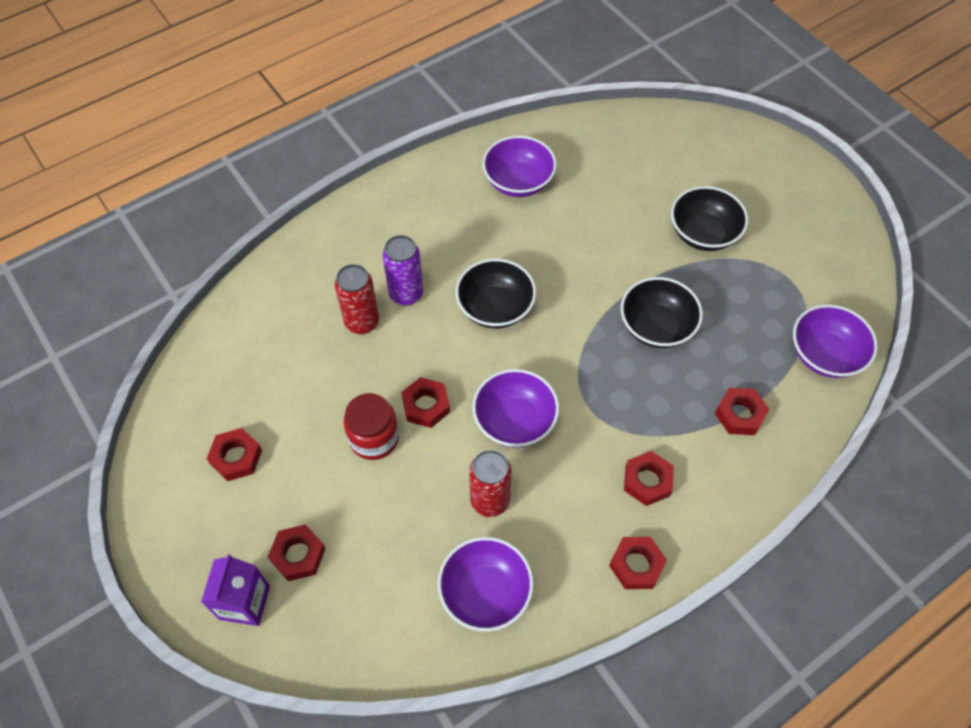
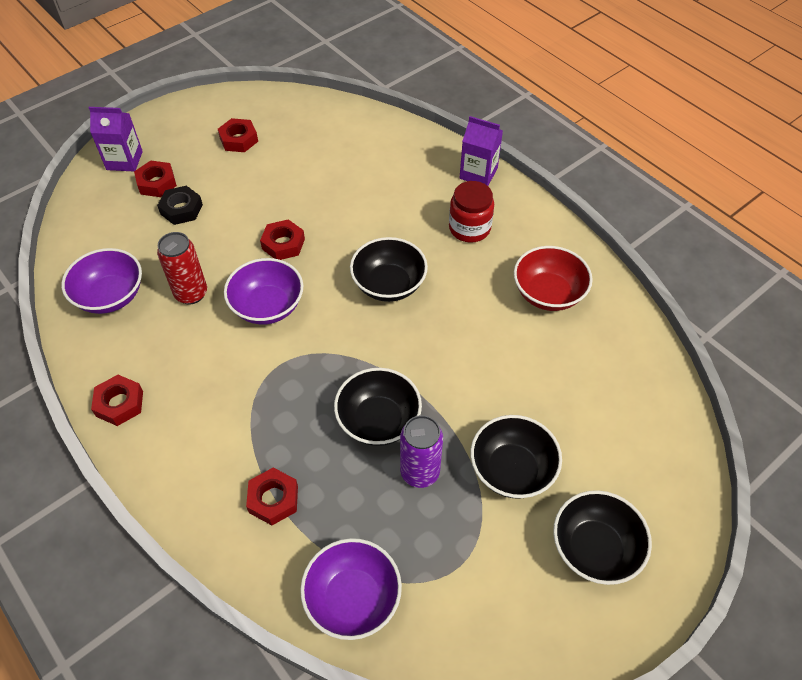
camera: 85 degrees right, 5 degrees down
red can [335,264,379,334] -> none
red jar [343,393,399,460] -> red jar moved to [449,181,494,243]
purple can [382,235,423,306] -> purple can moved to [400,415,443,488]
purple bowl [482,136,557,197] -> red bowl [514,246,593,311]
red nut [624,451,674,506] -> none
none -> black nut [157,186,203,225]
none -> purple carton [460,116,503,186]
none -> black bowl [553,490,652,585]

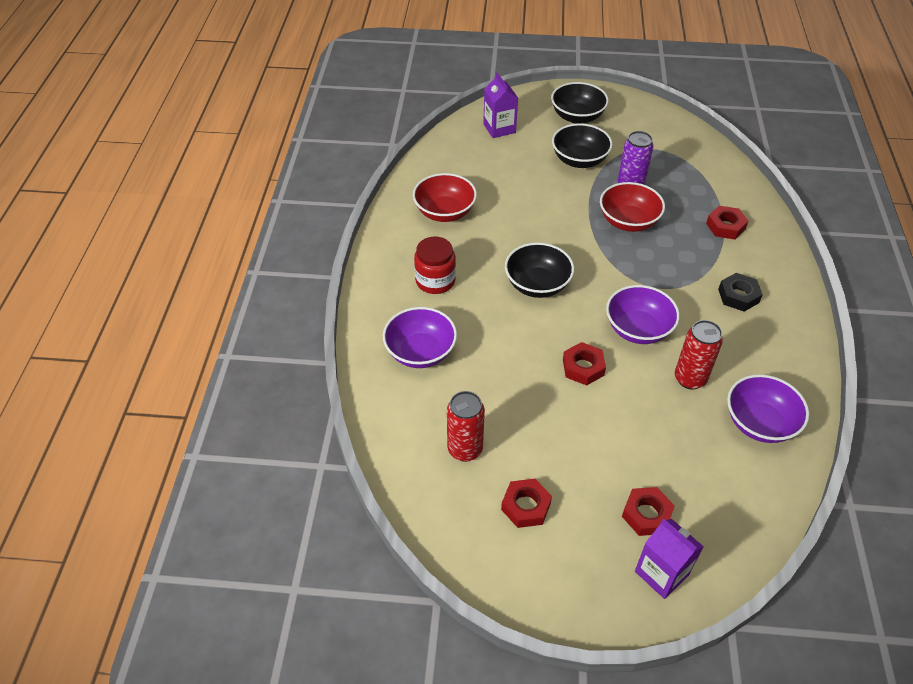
camera: 135 degrees left, 5 degrees down
red nut [91,375,143,426] -> none
black nut [157,186,203,225] -> black nut moved to [718,273,763,312]
purple bowl [300,538,402,640] -> purple bowl moved to [383,307,457,368]
black bowl [334,368,422,446] -> red bowl [600,182,665,232]
purple carton [460,116,503,186] -> purple carton moved to [483,73,518,138]
none -> red can [447,391,485,462]

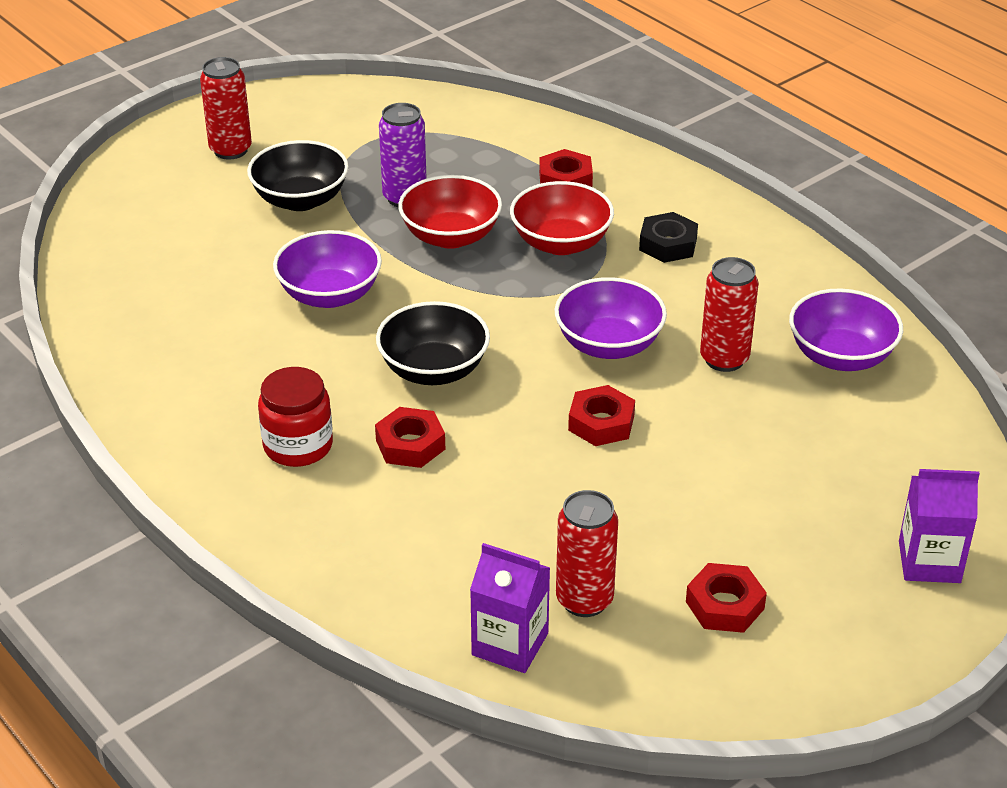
camera: 45 degrees left, 10 degrees down
purple bowl [383,307,457,368] -> purple bowl moved to [273,230,382,308]
red bowl [413,173,477,222] -> red bowl moved to [510,181,614,255]
purple carton [483,73,518,138] -> purple carton moved to [470,543,550,673]
black bowl [551,82,609,124] -> red can [200,57,252,160]
red nut [622,487,675,536] -> red nut moved to [375,407,445,468]

